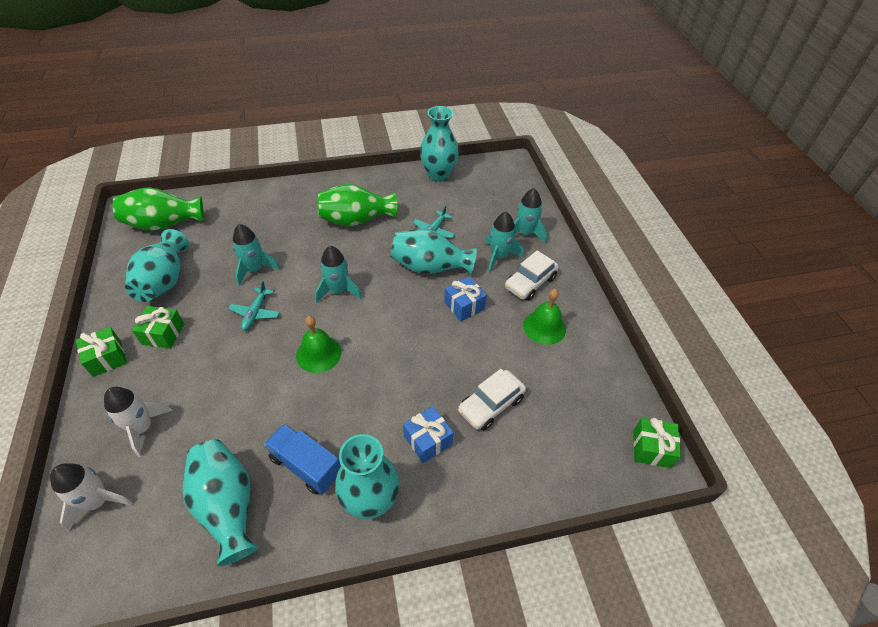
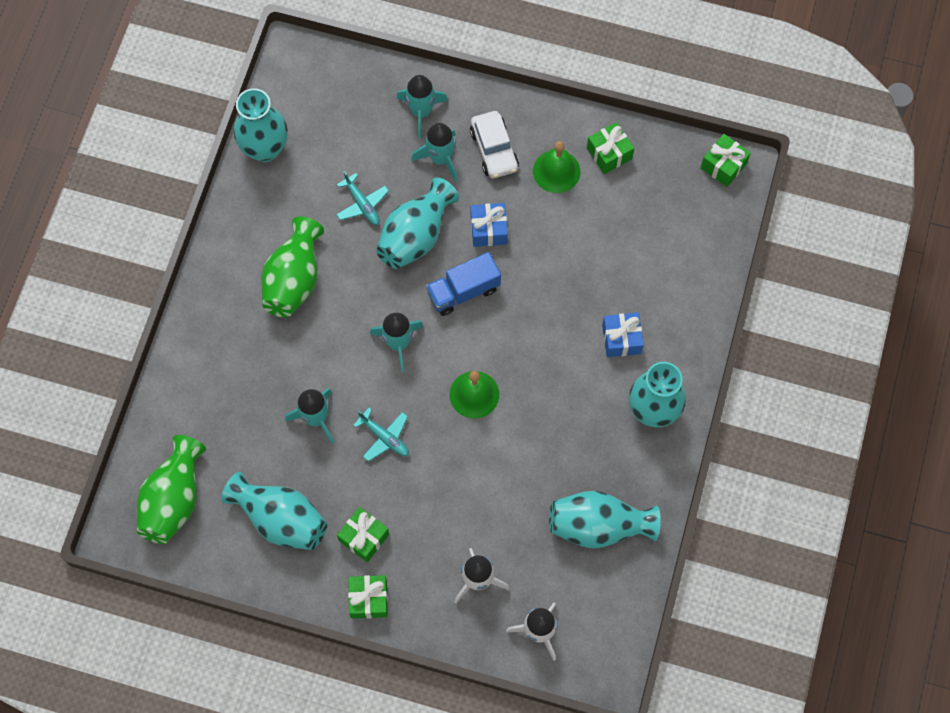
camera: 60 degrees left, 20 degrees up
blue truck [264,423,341,495] -> blue truck moved to [426,252,501,316]
white car [458,369,526,430] -> none
none -> green gift [587,122,634,174]

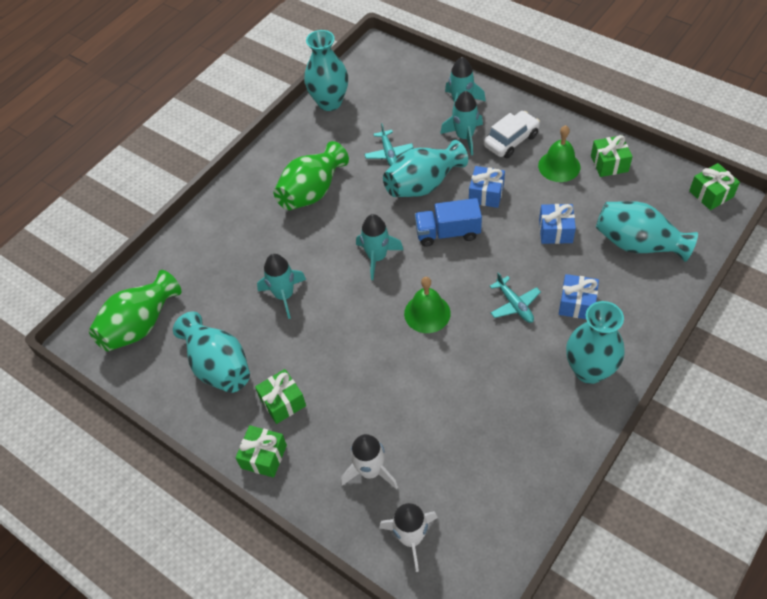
camera: 25 degrees right, 15 degrees down
turquoise plane [353,408,409,461] -> turquoise plane moved to [490,272,541,323]
white car [470,111,519,178] -> white car turned 135 degrees counterclockwise [483,111,540,158]
turquoise vase [549,491,661,549] -> turquoise vase moved to [596,201,698,262]
none -> blue gift [539,204,576,244]

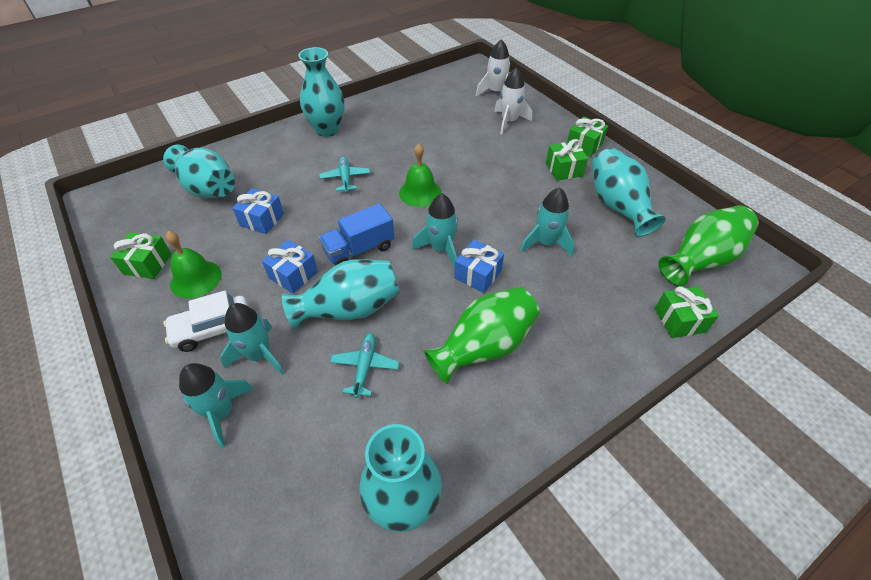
camera: 165 degrees left, 5 degrees down
blue truck [415,198,482,247] -> blue truck turned 135 degrees clockwise [319,203,394,265]
blue gift [559,274,599,319] -> blue gift moved to [454,240,504,293]
green gift [689,163,740,210] -> green gift moved to [655,286,719,338]

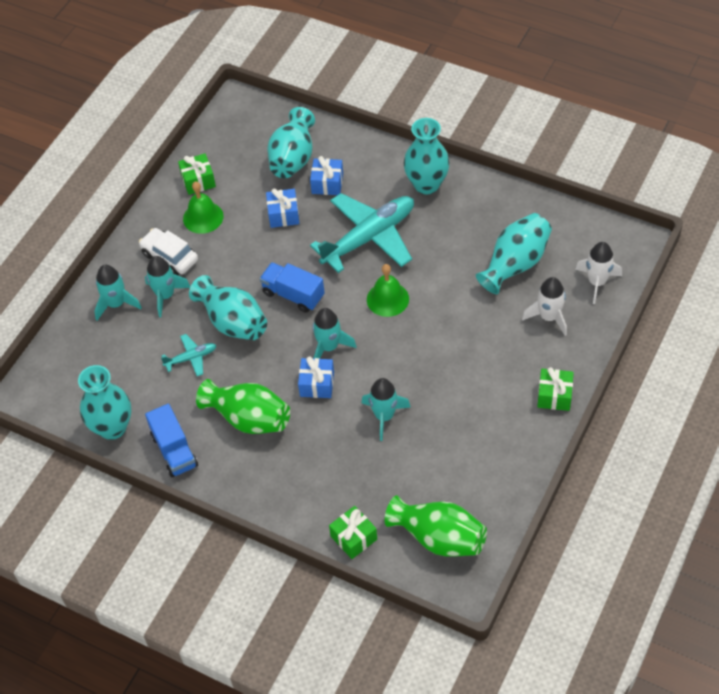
camera: 65 degrees right, 5 degrees up
blue gift [262,240,318,294] -> blue gift moved to [310,156,343,195]
turquoise plane [319,157,370,192] -> turquoise plane [310,193,414,273], size x2.22
green gift [546,139,588,181] -> none
turquoise vase [592,148,666,237] -> turquoise vase moved to [476,213,552,294]
none -> blue truck [145,404,198,477]

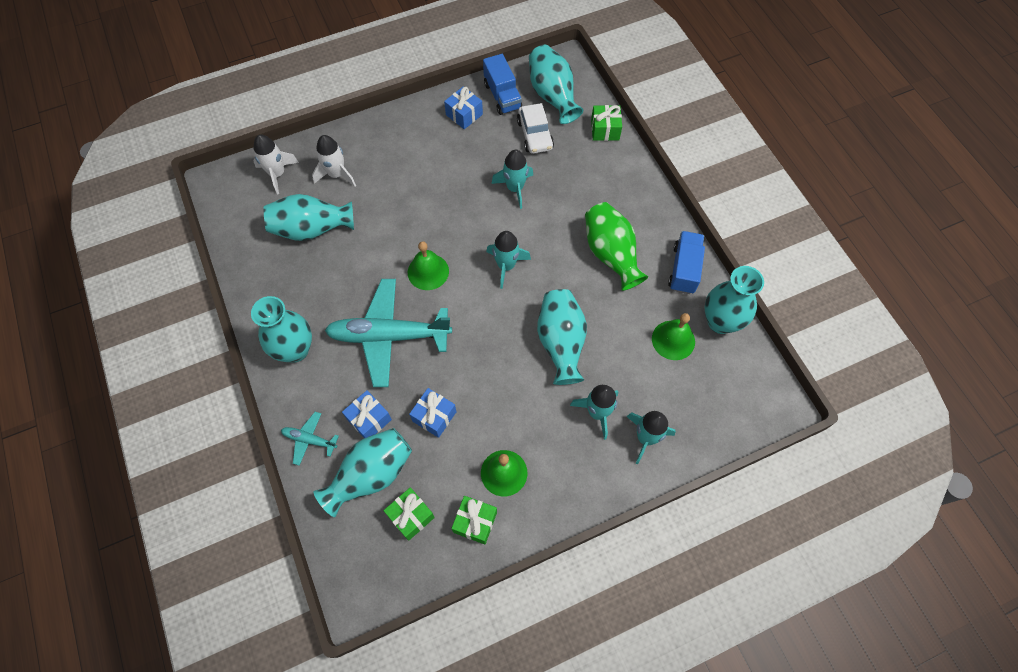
camera: 145 degrees left, 10 degrees up
white car [139,228,198,275] -> white car moved to [517,103,554,154]
turquoise plane [161,334,217,376] -> turquoise plane moved to [281,412,339,466]
blue truck [260,262,325,313] -> blue truck moved to [483,54,522,115]
blue gift [298,356,334,398] -> blue gift moved to [444,86,483,129]
green vase [385,495,487,556] -> turquoise vase [529,45,583,124]
green gift [537,367,574,411] -> green gift moved to [383,487,435,541]
none -> green bell [652,313,695,360]

